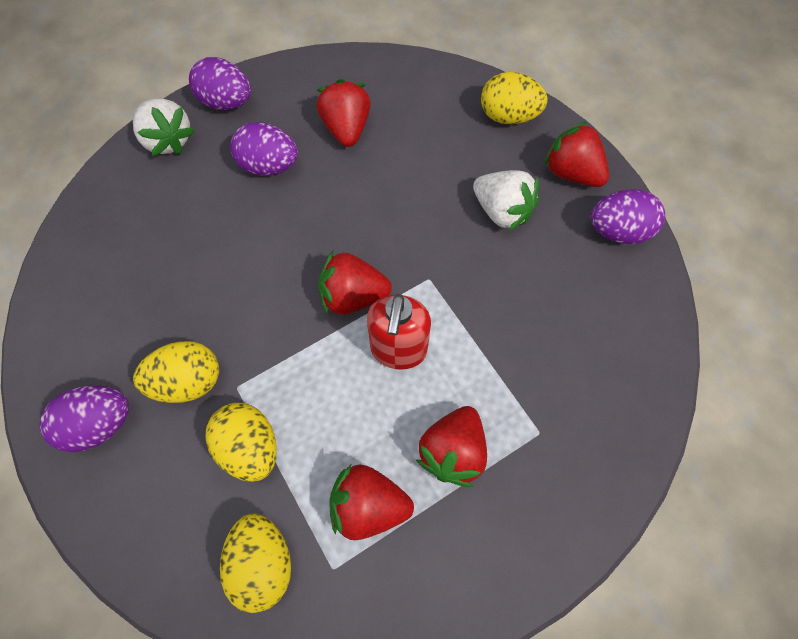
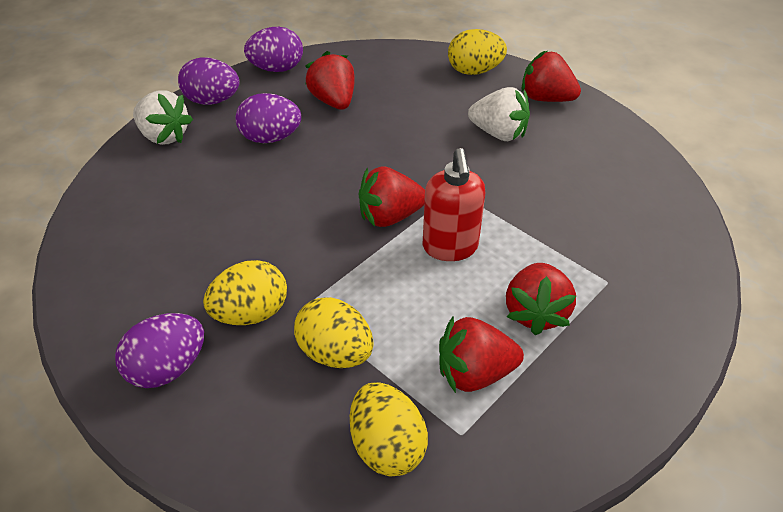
camera: 15 degrees left, 20 degrees down
purple egg [591,189,665,244] -> purple egg moved to [244,27,303,72]

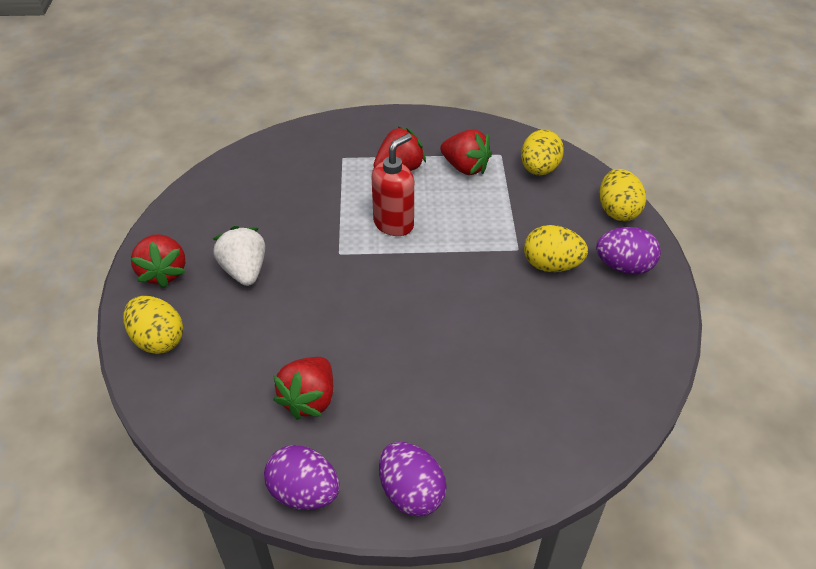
camera: 135 degrees left, 0 degrees up
white strawberry [133,90,193,145] -> none
purple egg [235,93,301,143] -> none
yellow egg [294,297,374,368] -> yellow egg moved to [600,169,646,221]
red strawberry [359,166,425,227] -> none

